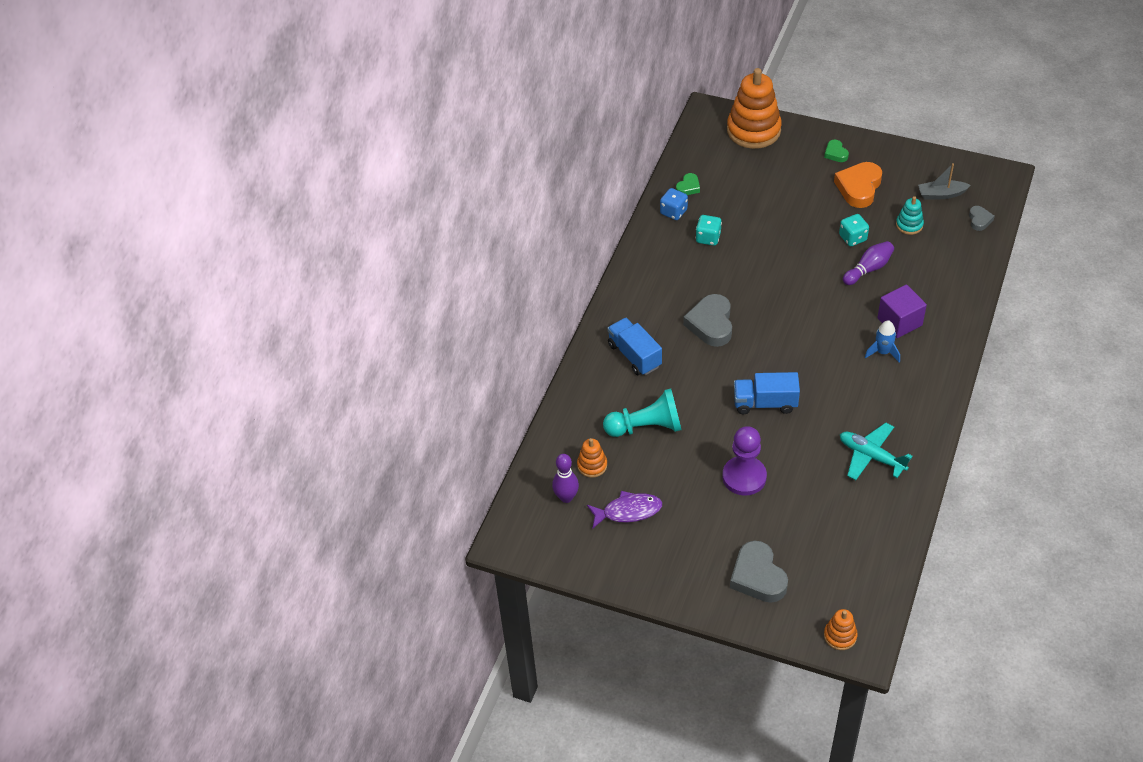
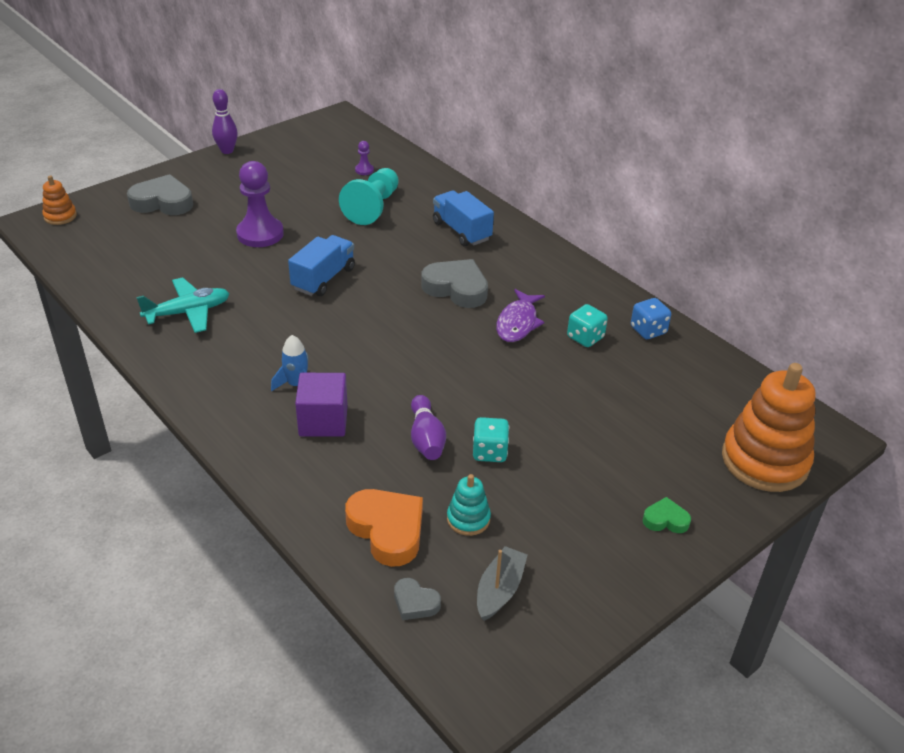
camera: 115 degrees right, 10 degrees down
purple bowling pin [552,454,579,503] -> purple bowling pin moved to [212,89,238,154]
orange stacking toy [577,438,607,478] -> purple pawn [355,141,374,175]
purple fish [587,491,662,528] -> purple fish moved to [496,289,545,342]
blue truck [607,318,662,375] -> blue truck turned 120 degrees counterclockwise [433,190,494,246]
green heart [676,173,700,195] -> none
orange heart [834,162,882,208] -> orange heart moved to [345,489,423,567]

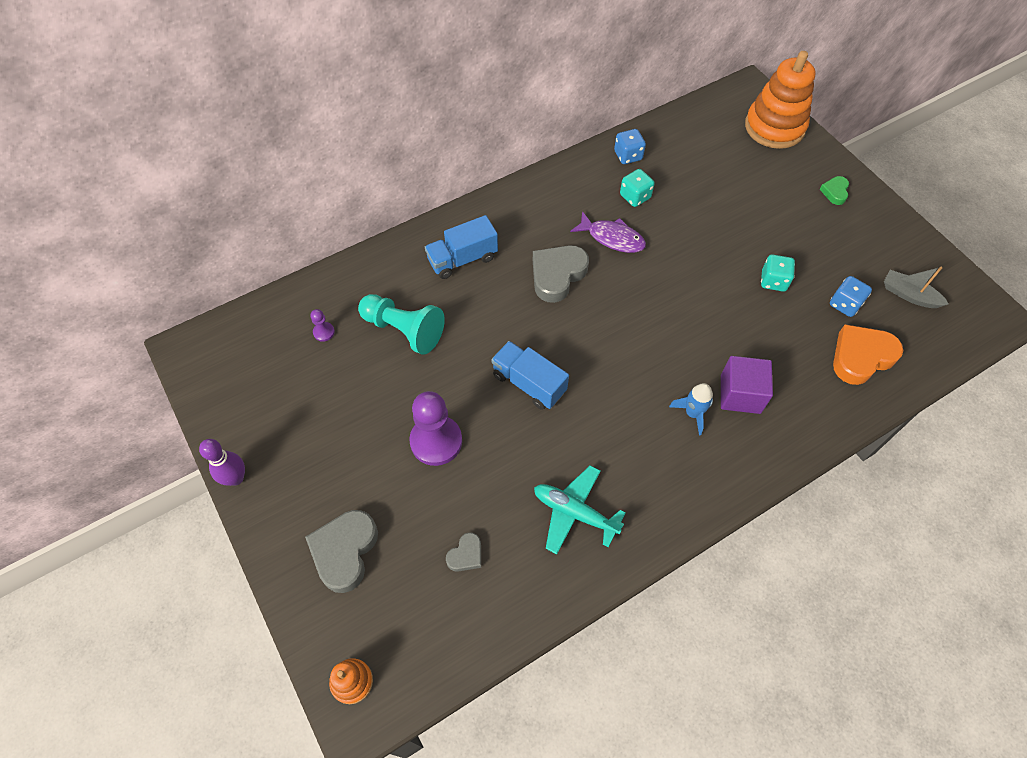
camera: 80 degrees left, 20 degrees up
turquoise plane [136,277,230,333] -> turquoise plane turned 45 degrees counterclockwise [534,465,625,554]
grey heart [394,578,441,620] -> grey heart moved to [446,532,481,572]
purple bowling pin [411,395,446,460] -> none
turquoise stacking toy [447,474,491,536] -> blue dice [830,276,872,317]

